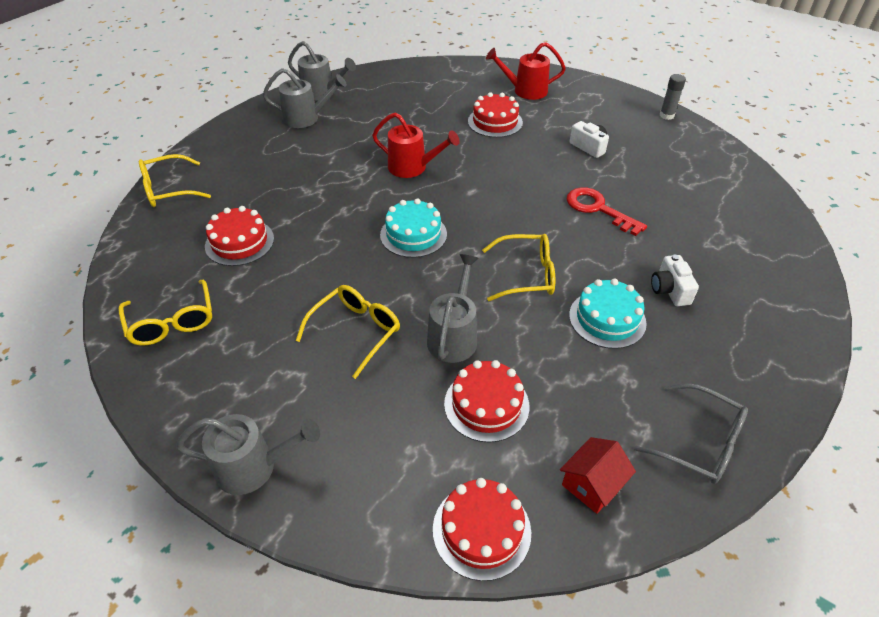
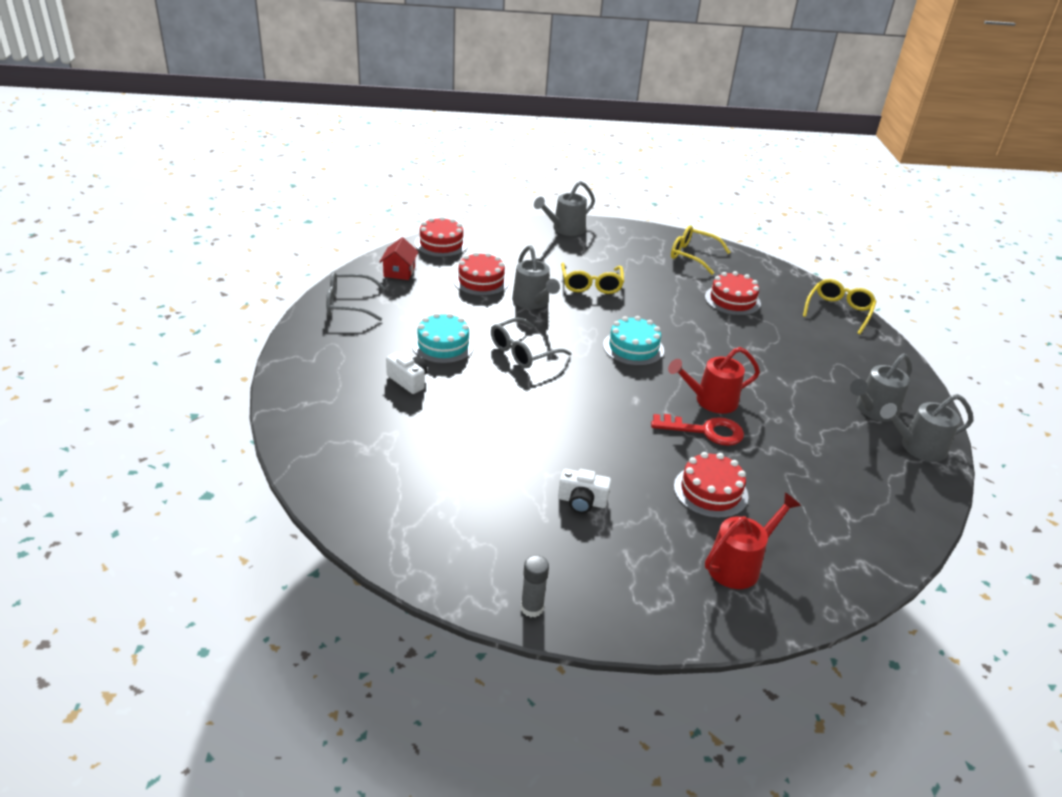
camera: 140 degrees right, 10 degrees down
yellow glasses [482,234,555,301] -> grey glasses [491,317,572,368]
red key [567,187,647,236] -> red key moved to [651,414,744,446]

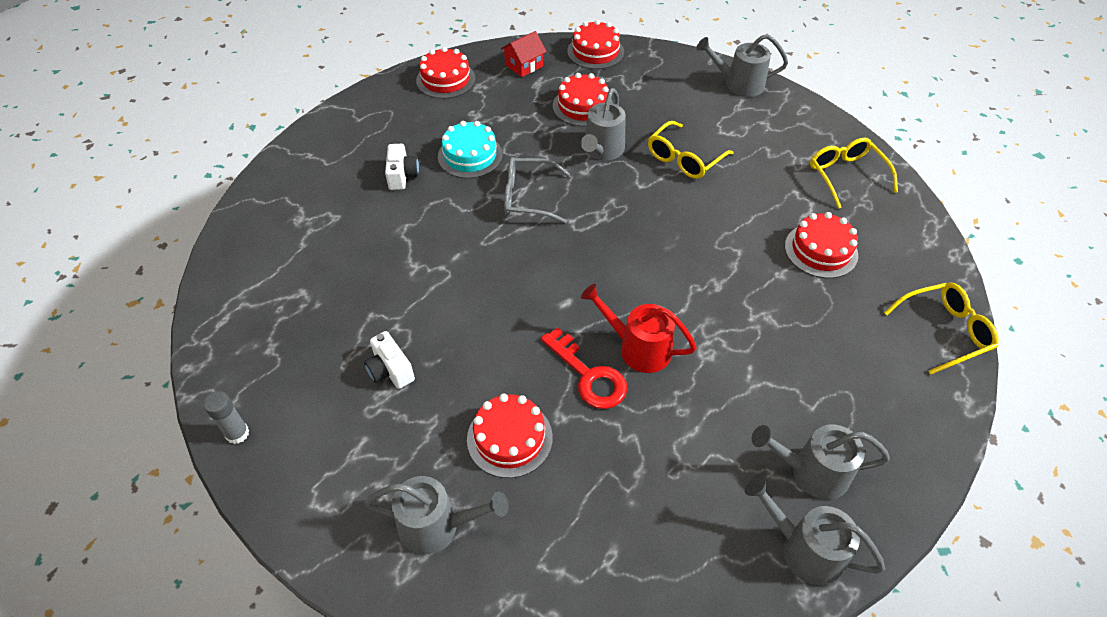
camera: 45 degrees right, 15 degrees up
grey glasses [326,271,386,321] -> red cake [416,47,476,99]
turquoise cake [603,316,664,366] -> none
red watering can [705,492,801,589] -> grey watering can [365,476,509,554]

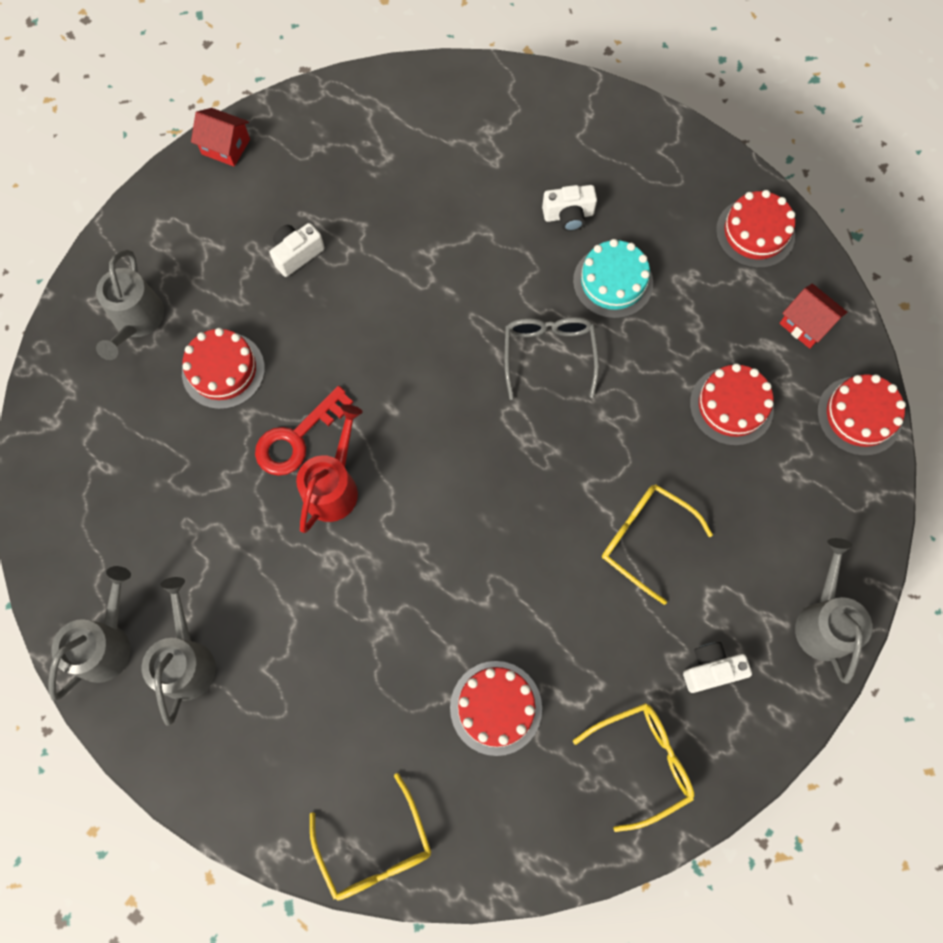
camera: 85 degrees right, 20 degrees up
grey glue stick [203,391,249,444] -> red house [191,108,250,166]
grey watering can [581,88,626,160] -> none
none -> white camera [683,642,752,693]

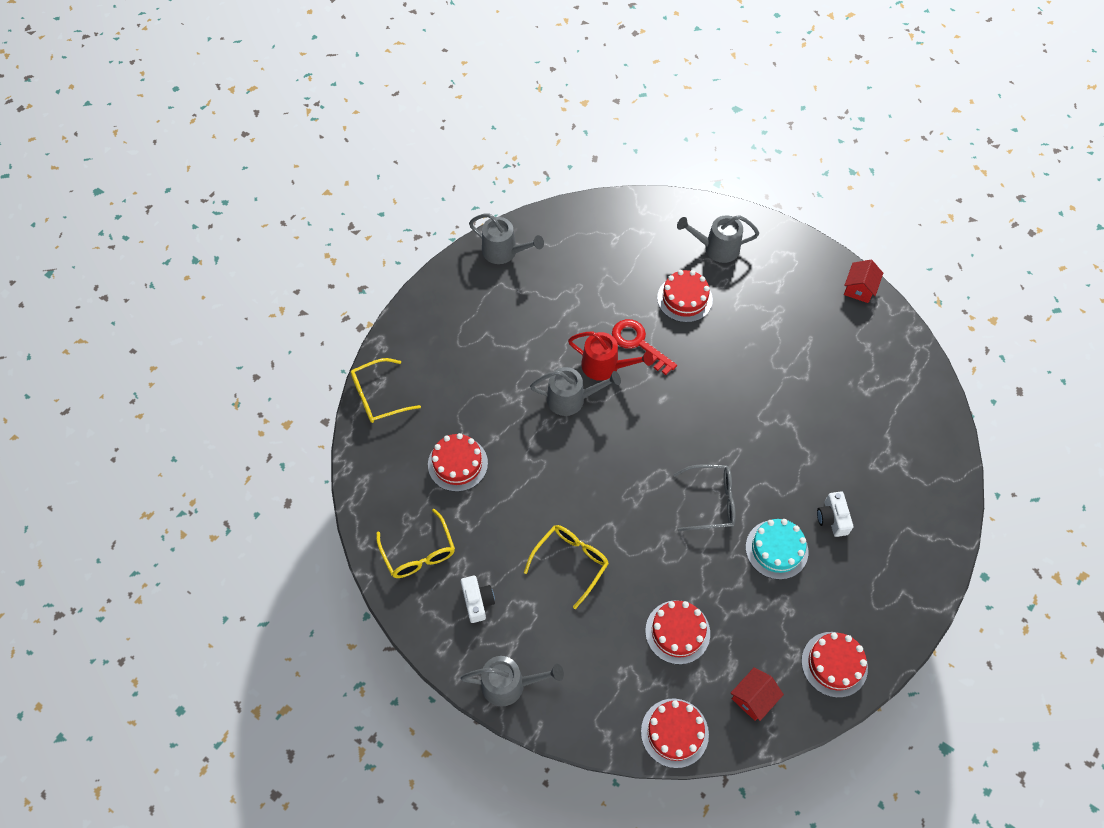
camera: 90 degrees right, 10 degrees down
grey watering can [142,577,216,726] -> grey watering can moved to [530,367,621,416]
white camera [270,223,325,277] -> none

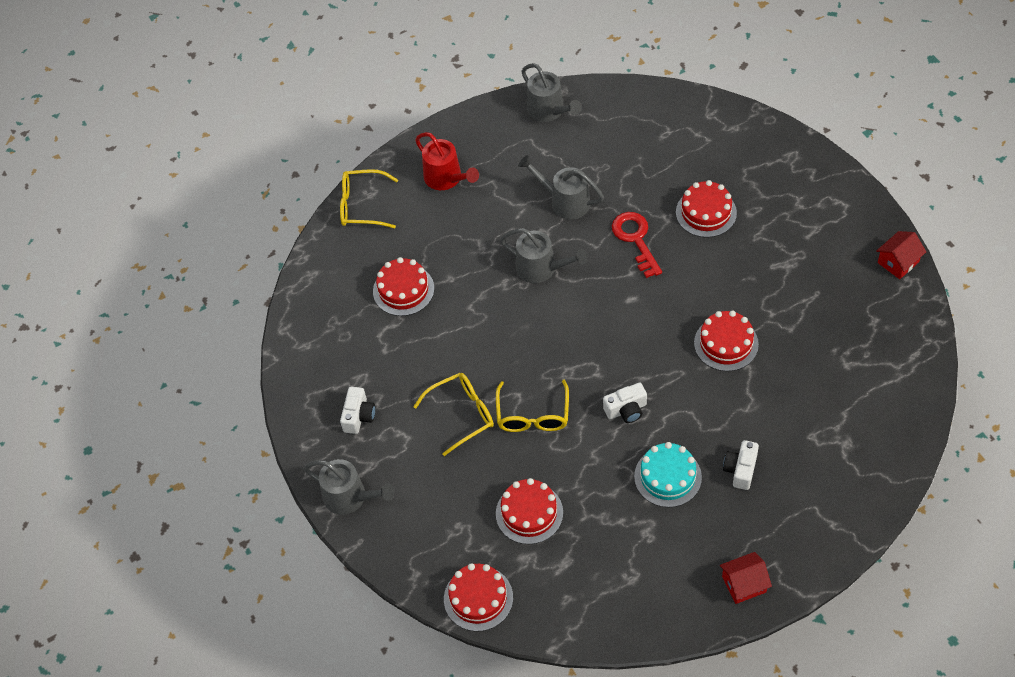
camera: 30 degrees right, 5 degrees down
yellow glasses [376,509,455,578] -> yellow glasses moved to [496,380,569,432]
red watering can [568,332,653,381] -> red watering can moved to [415,132,479,190]
grey glasses [673,465,736,531] -> white camera [603,383,647,423]
grey watering can [677,215,759,263] -> grey watering can moved to [518,155,604,220]
red house [730,667,784,721] -> red house moved to [720,552,772,604]
red cake [801,632,868,698] -> red cake moved to [694,310,759,371]

